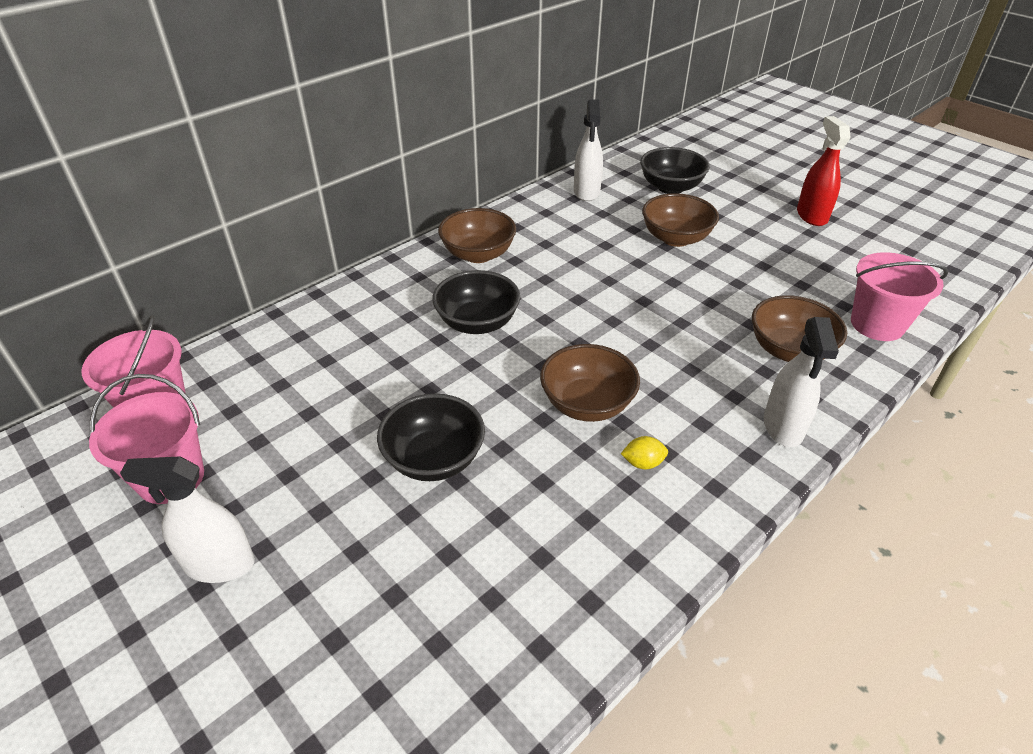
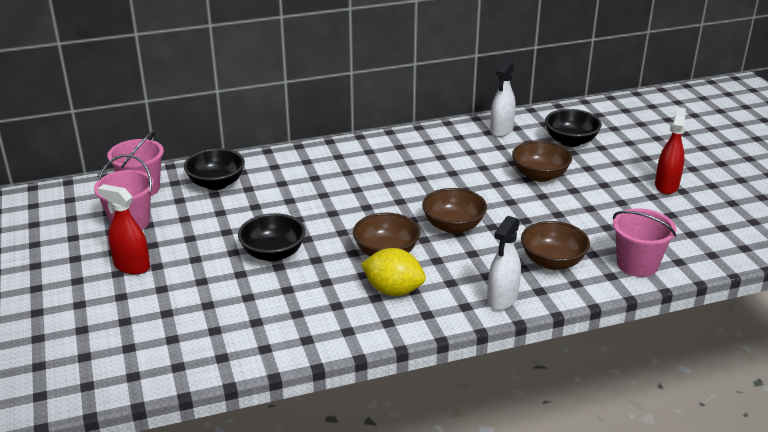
camera: 25 degrees right, 10 degrees down
white spray bottle [120,456,255,583] -> red spray bottle [97,184,150,275]
black bowl [432,270,520,334] -> black bowl moved to [184,148,245,190]
brown bowl [438,208,516,263] -> brown bowl moved to [422,188,487,234]
yellow lemon [621,436,668,469] -> yellow lemon [361,248,426,296], size x2.15

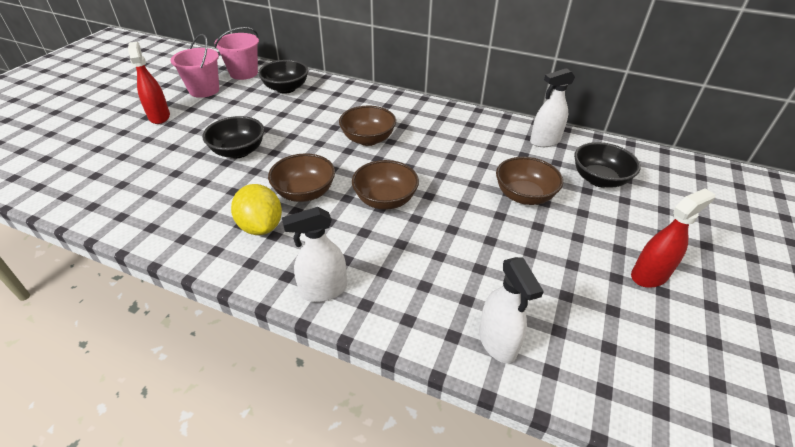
camera: 40 degrees right, 10 degrees up
brown bowl [521,221,590,270] -> brown bowl moved to [339,106,396,146]
pink bucket [613,208,676,277] -> white spray bottle [479,257,544,363]

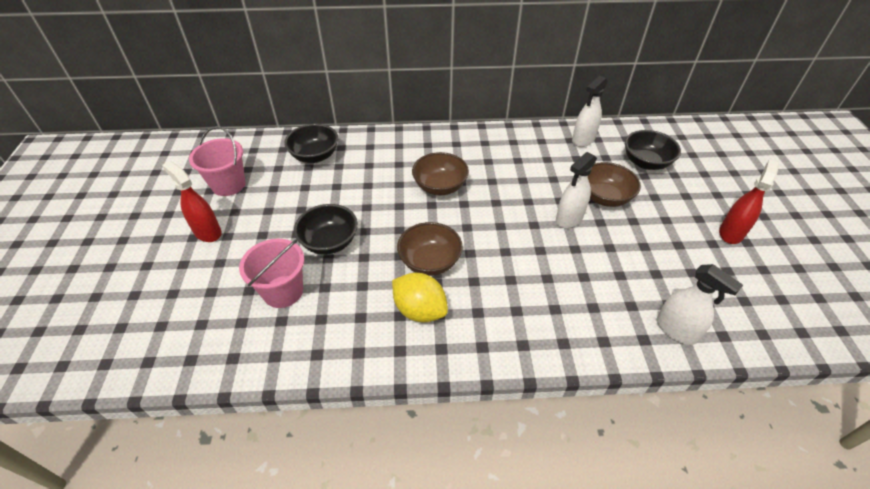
camera: 25 degrees left, 5 degrees up
pink bucket [214,27,259,80] -> pink bucket moved to [239,239,304,308]
white spray bottle [282,207,347,302] -> white spray bottle moved to [556,152,597,228]
brown bowl [352,160,419,210] -> none

